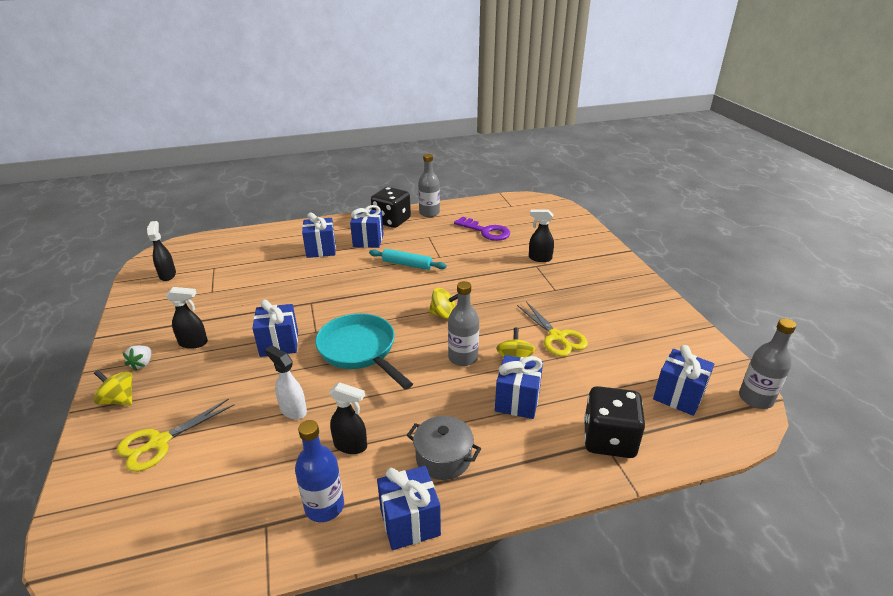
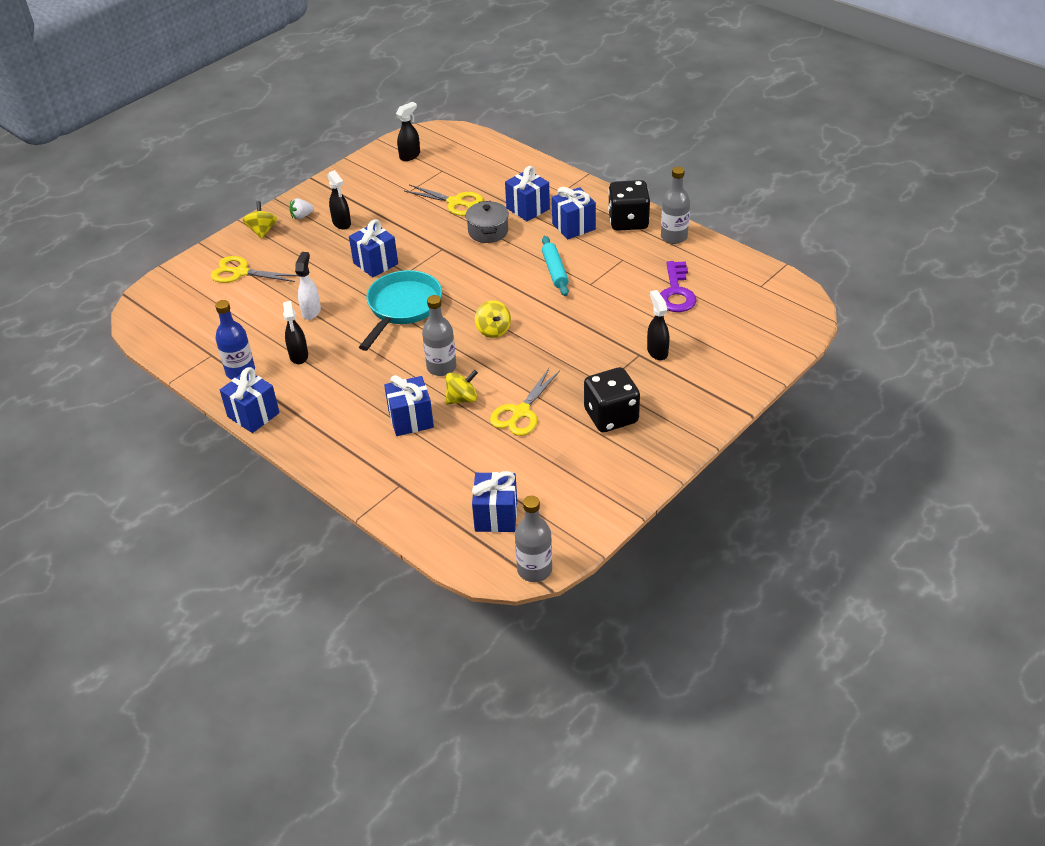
camera: 60 degrees right, 10 degrees up
grey pot [407,416,481,480] -> grey pot moved to [466,201,509,243]
black dice [584,386,645,458] -> black dice moved to [584,367,640,432]
none -> yellow scissors [404,184,483,216]

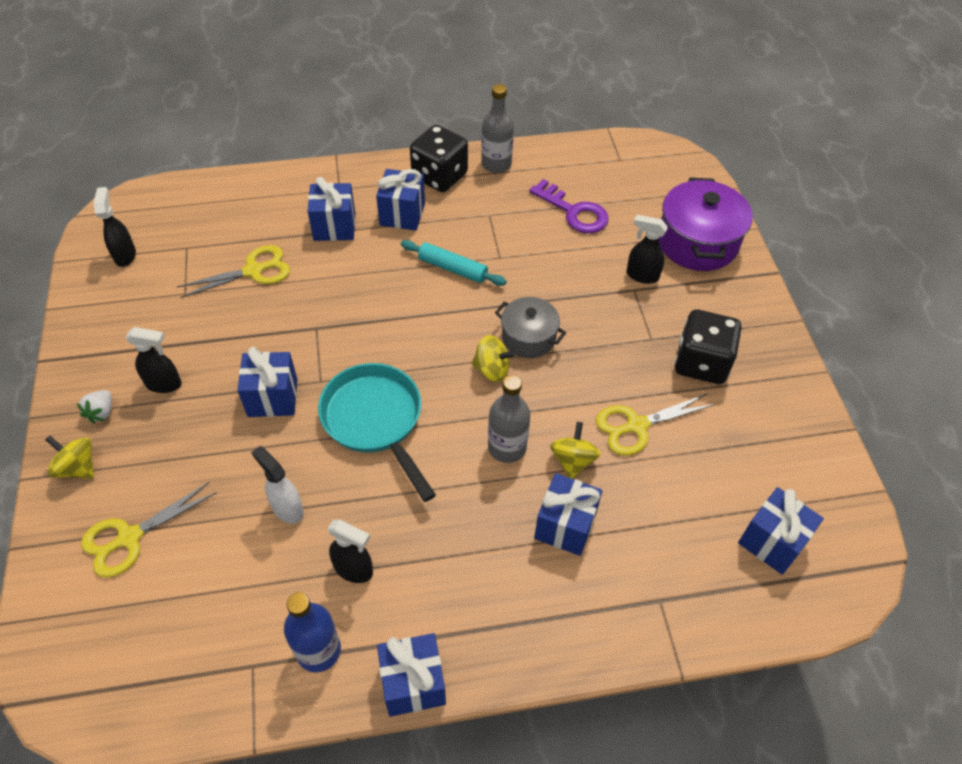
camera: 55 degrees left, 10 degrees up
grey pot [466,201,509,243] -> grey pot moved to [495,297,566,358]
yellow scissors [490,368,560,436] -> yellow scissors turned 90 degrees clockwise [596,394,715,456]
grey bottle [515,496,552,582] -> none
none -> purple pot [659,177,752,271]

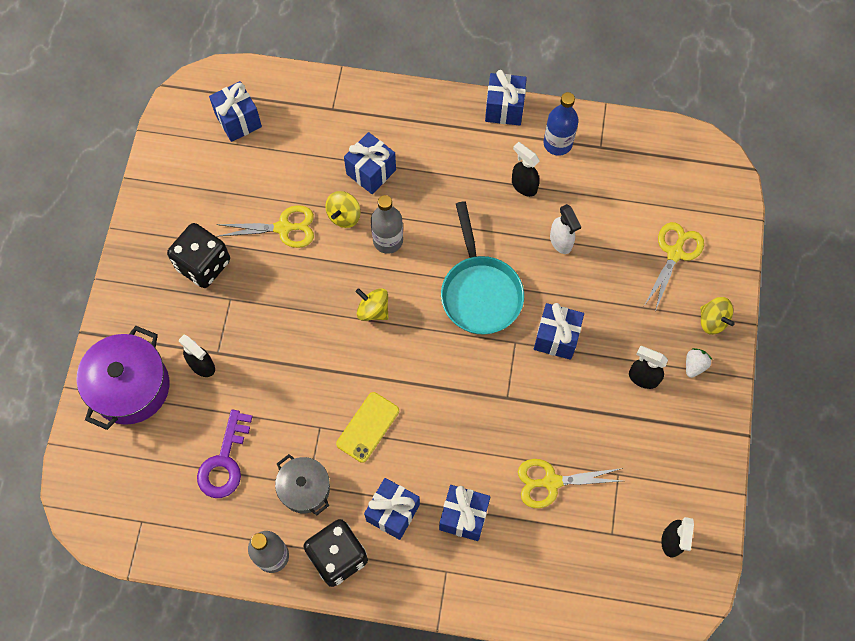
camera: 160 degrees left, 15 degrees up
yellow scissors [81,482,217,578] -> yellow scissors turned 45 degrees counterclockwise [644,222,704,311]
turquoise rolling pin [401,240,507,286] -> yellow phone [336,392,399,463]
grey pot [495,297,566,358] -> grey pot moved to [275,454,330,515]
purple key [529,179,608,233] -> purple key turned 135 degrees counterclockwise [197,410,253,498]

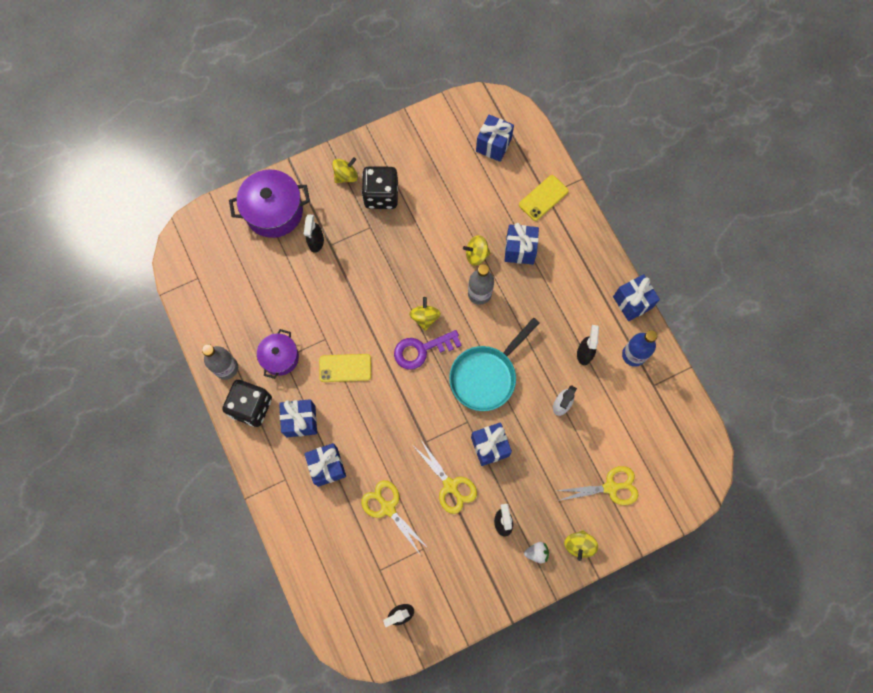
camera: 55 degrees right, 5 degrees up
purple key [197,410,253,498] -> purple key moved to [394,330,462,370]
yellow scissors [216,205,314,248] -> yellow scissors moved to [414,440,477,514]
grey pot [275,454,330,515] -> purple pot [257,329,299,379]
none -> yellow spinning top [332,157,358,183]
none -> yellow phone [519,175,569,221]

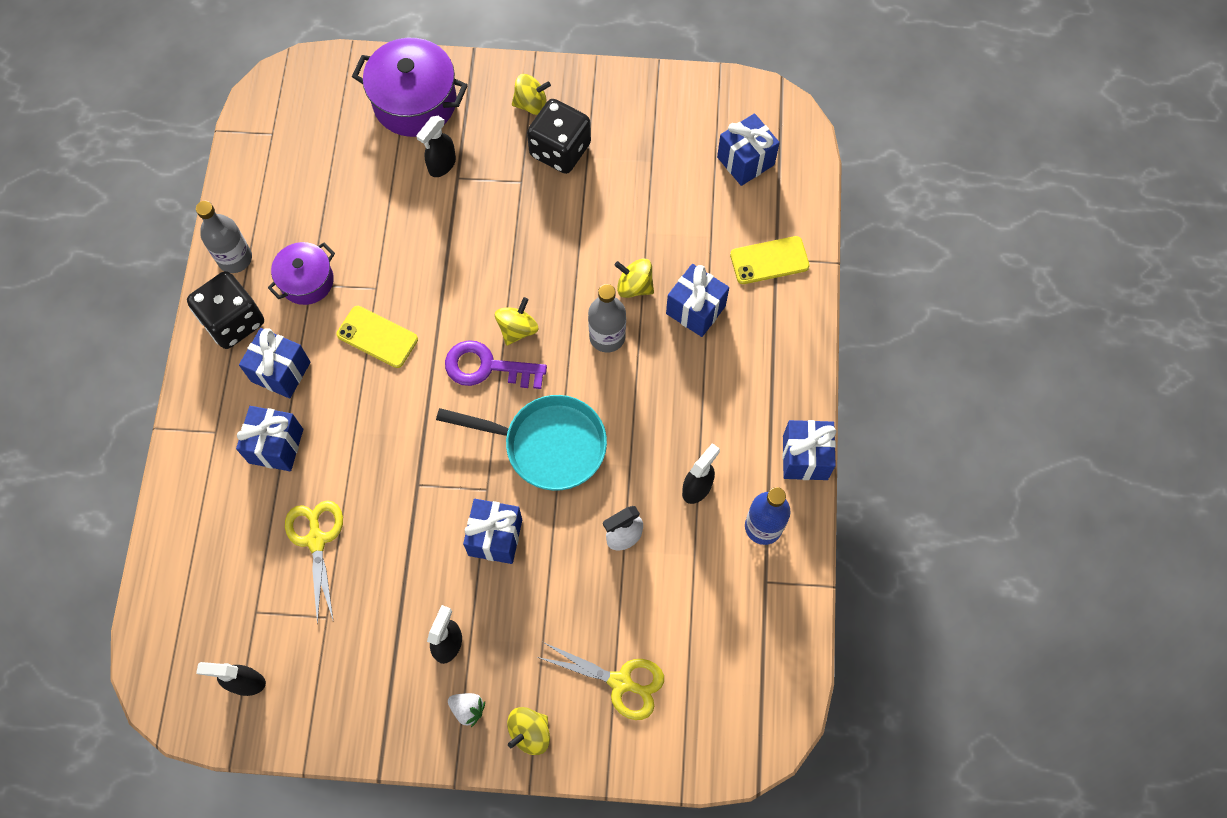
camera: 30 degrees right, 5 degrees down
yellow scissors [414,440,477,514] -> none
turquoise pan [449,318,539,411] -> turquoise pan turned 150 degrees counterclockwise [436,395,607,491]

